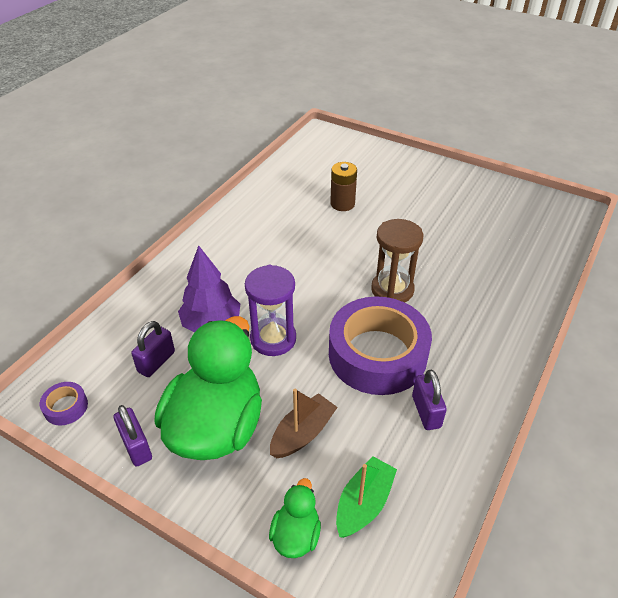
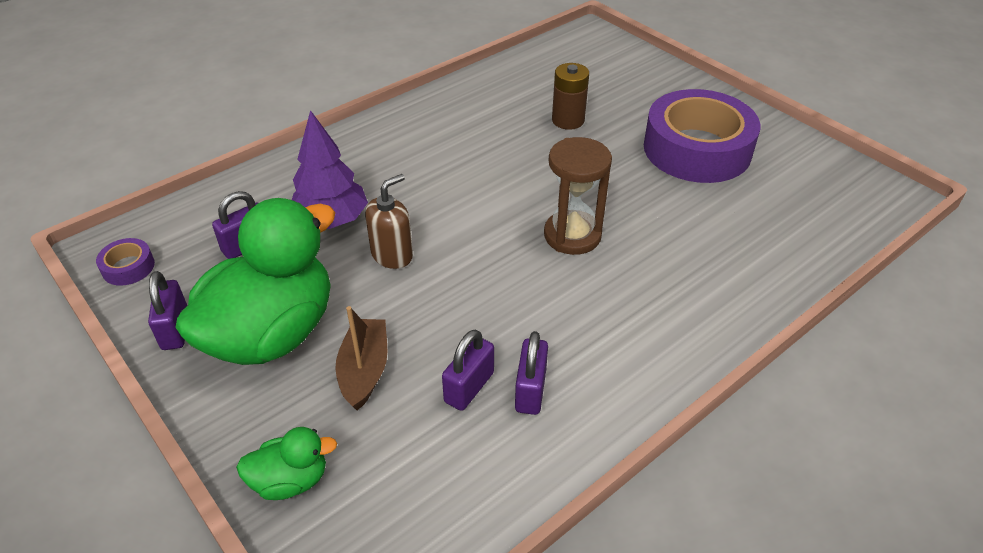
camera: 20 degrees right, 0 degrees up
purple hourglass [245,265,296,356] -> brown soap dispenser [365,174,413,269]
green duck [269,478,321,558] -> green duck turned 45 degrees clockwise [236,427,337,500]
brown boat [270,389,338,458] -> brown boat turned 60 degrees counterclockwise [336,306,387,411]
purple tape [329,296,432,395] -> purple tape moved to [644,89,760,183]
green boat [336,456,397,538] -> none
none -> purple padlock [442,329,494,411]

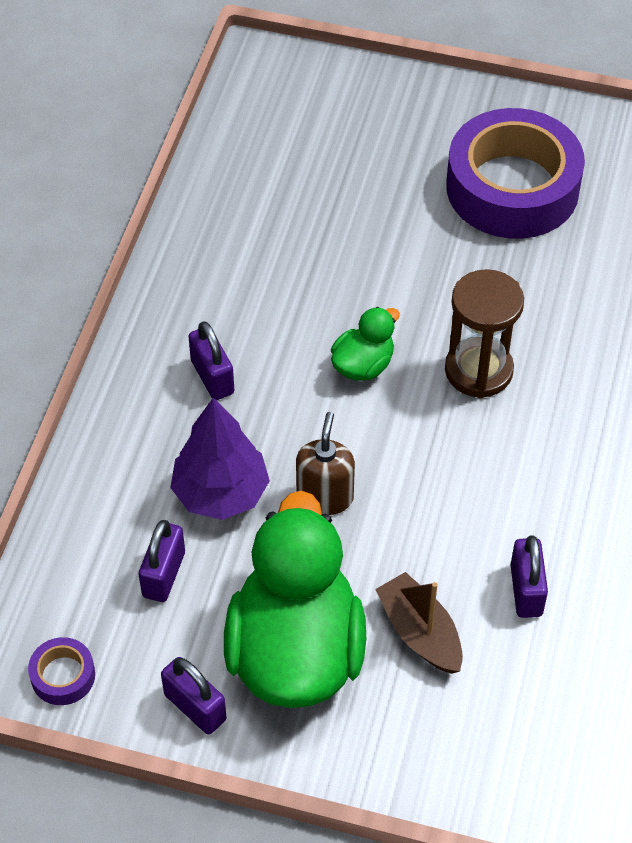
camera: 35 degrees left, 10 degrees up
green duck [236,427,337,500] -> green duck moved to [331,307,400,381]
purple padlock [515,331,548,415] -> purple padlock moved to [188,321,234,400]
brown battery [552,63,589,130] -> none

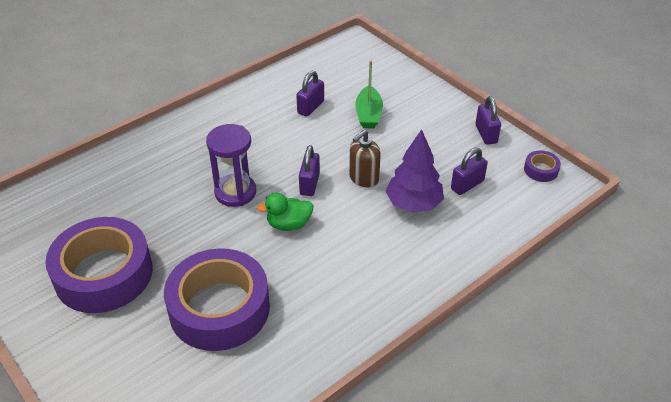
camera: 145 degrees left, 10 degrees down
purple padlock [188,321,234,400] -> purple padlock moved to [299,145,320,196]
green duck [224,491,366,708] -> none
brown boat [375,572,463,674] -> green boat [355,61,383,128]
brown hourglass [445,269,524,398] -> purple hourglass [206,124,256,207]
none -> purple tape [164,248,270,351]

